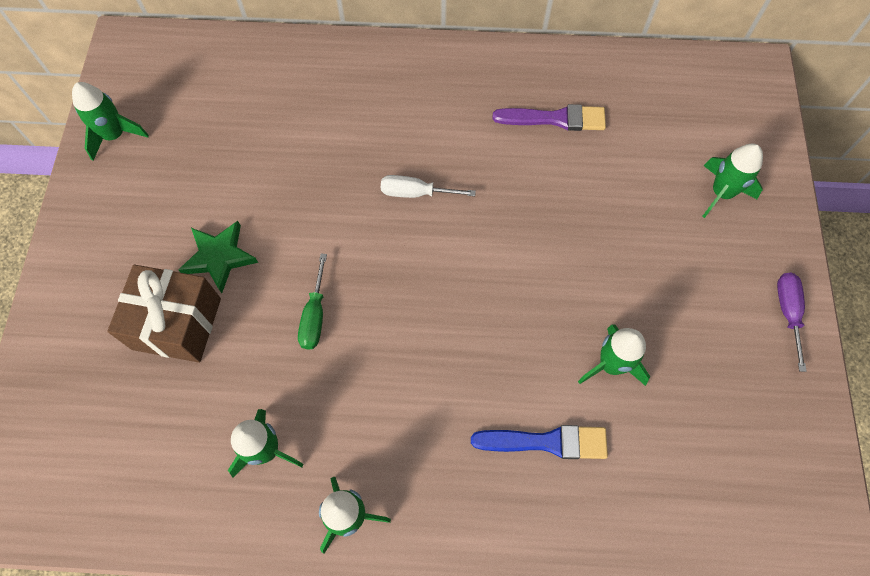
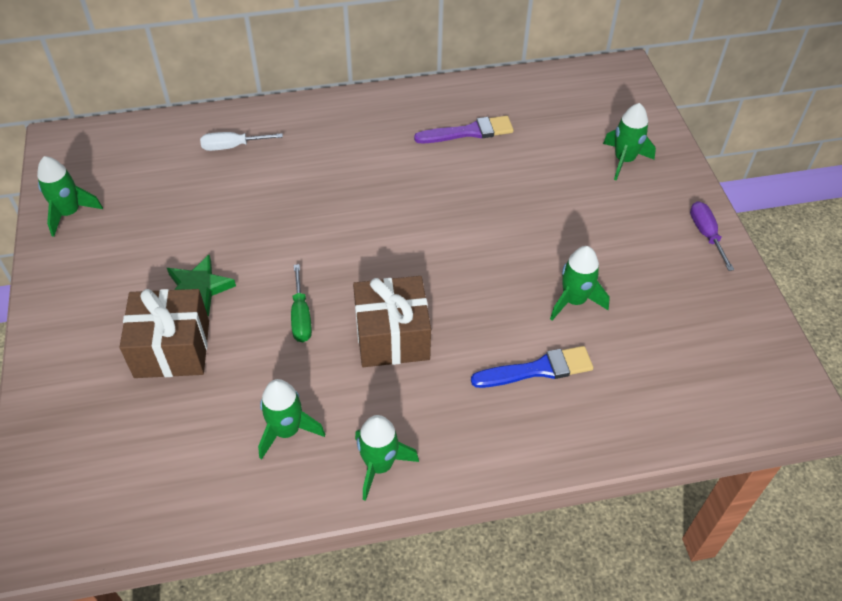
camera: 15 degrees left, 15 degrees down
white screwdriver [381,175,476,198] -> white screwdriver moved to [200,132,283,151]
none -> brown gift [353,276,431,367]

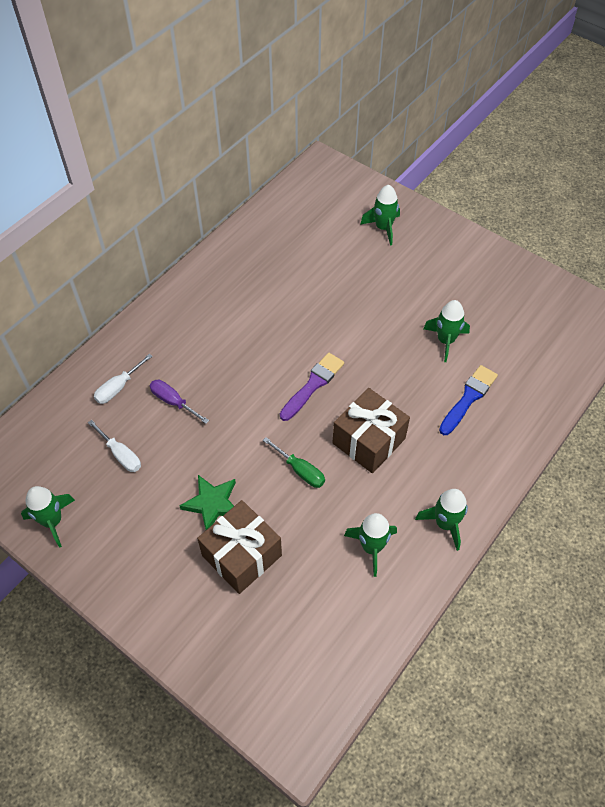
camera: 40 degrees left, 5 degrees up
purple brush [414,116,514,143] -> purple brush moved to [280,353,344,421]
purple screwdriver [690,201,734,271] -> purple screwdriver moved to [150,380,209,424]
none -> white screwdriver [88,420,141,472]

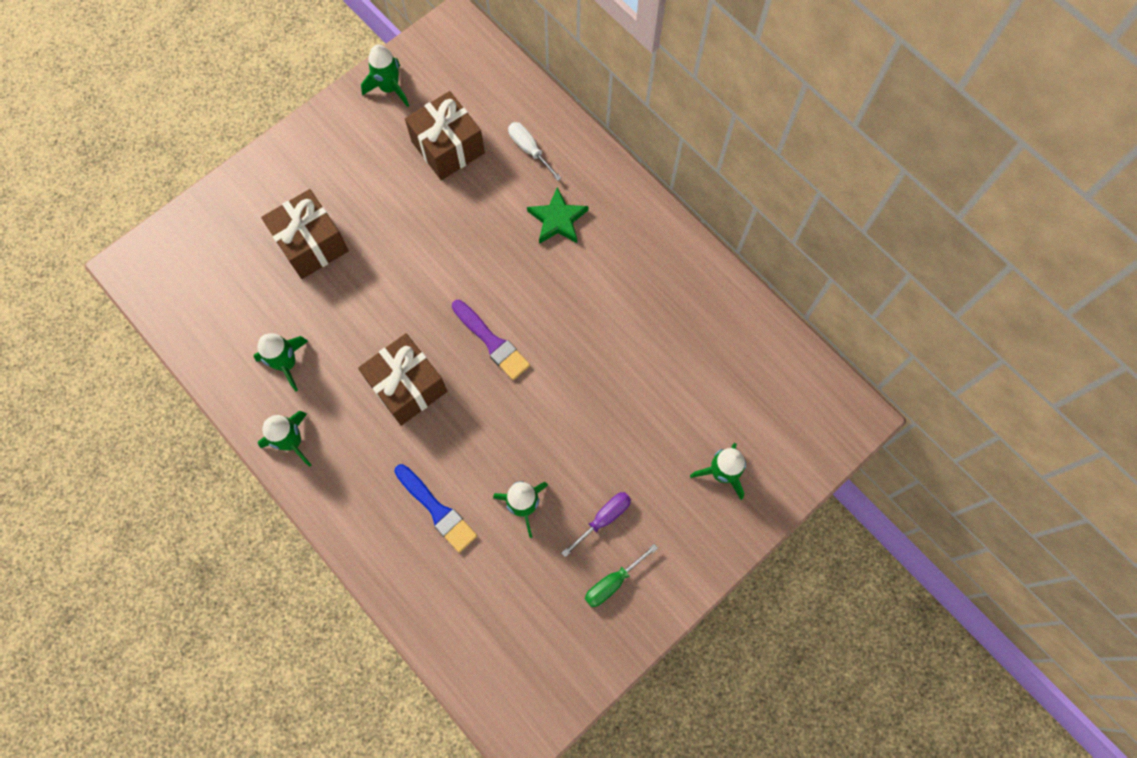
camera: 100 degrees right, 15 degrees up
white screwdriver [88,420,141,472] -> brown gift [405,91,485,180]
purple screwdriver [150,380,209,424] -> purple screwdriver moved to [562,492,631,557]
green star [180,475,236,530] -> green star moved to [527,187,588,244]
green screwdriver [263,437,325,488] -> green screwdriver moved to [585,544,658,607]

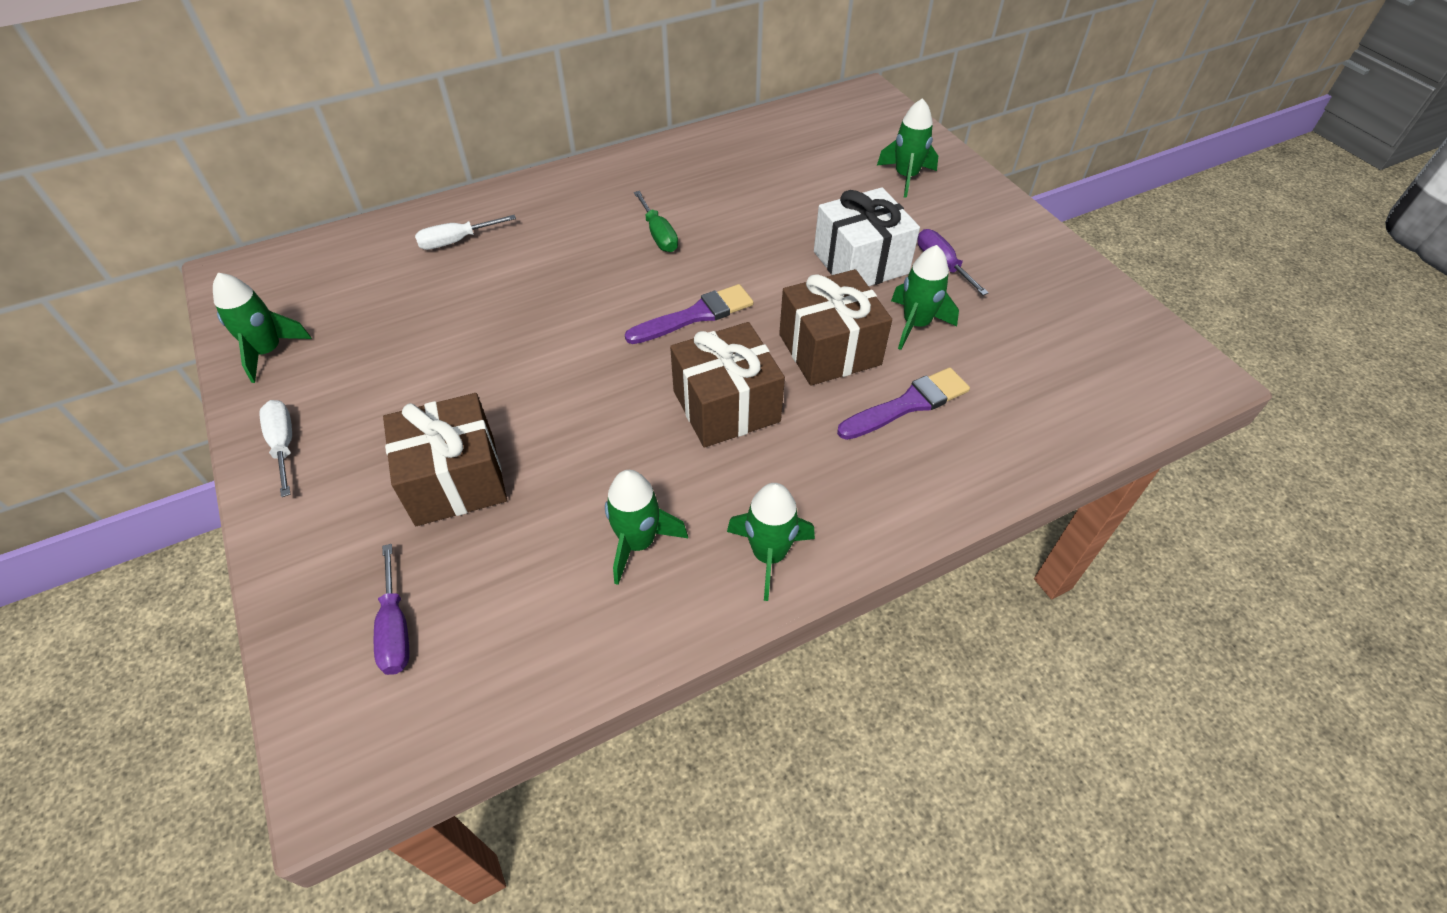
camera: 75 degrees left, 20 degrees down
blue brush [394,464,477,553] -> purple brush [837,367,970,440]
brown gift [405,91,485,180] -> brown gift moved to [779,269,892,386]
green star [527,187,588,244] -> none
green screwdriver [585,544,658,607] -> green screwdriver moved to [634,191,678,252]
none -> white screwdriver [259,400,292,497]
none -> purple screwdriver [374,544,409,675]
none -> white gift [814,187,920,286]

